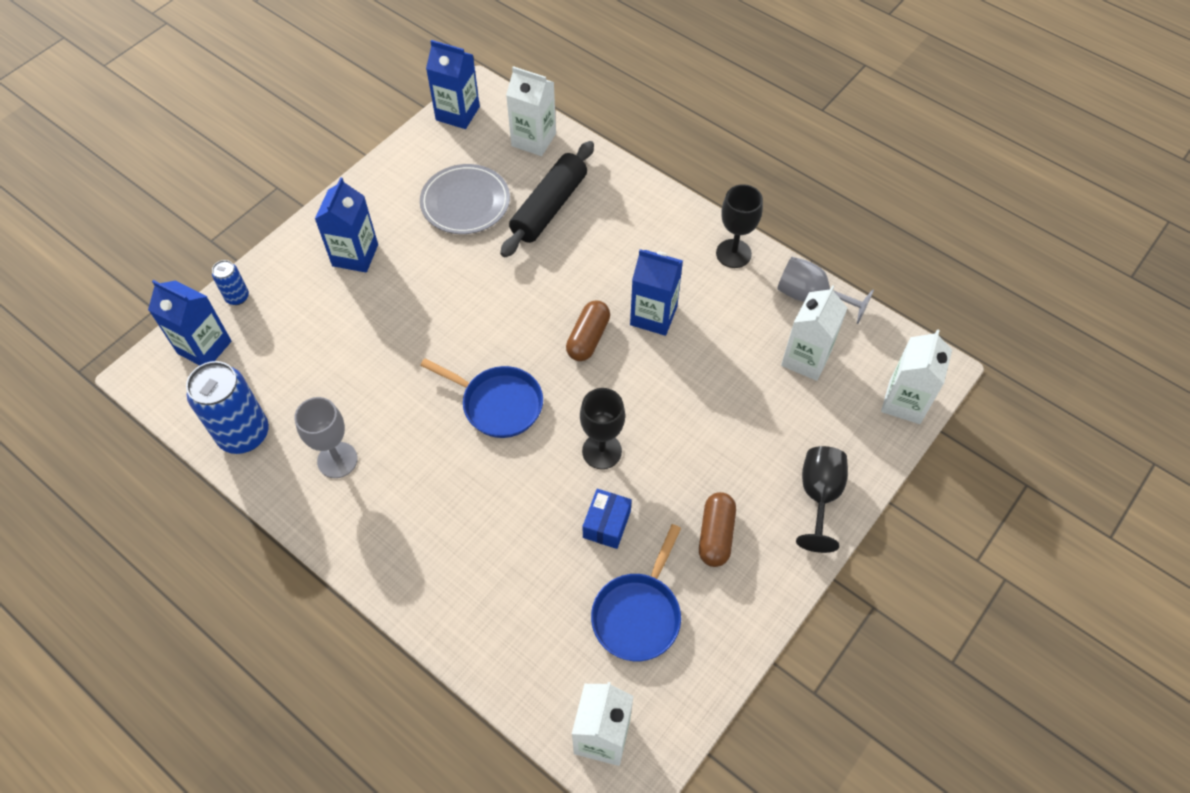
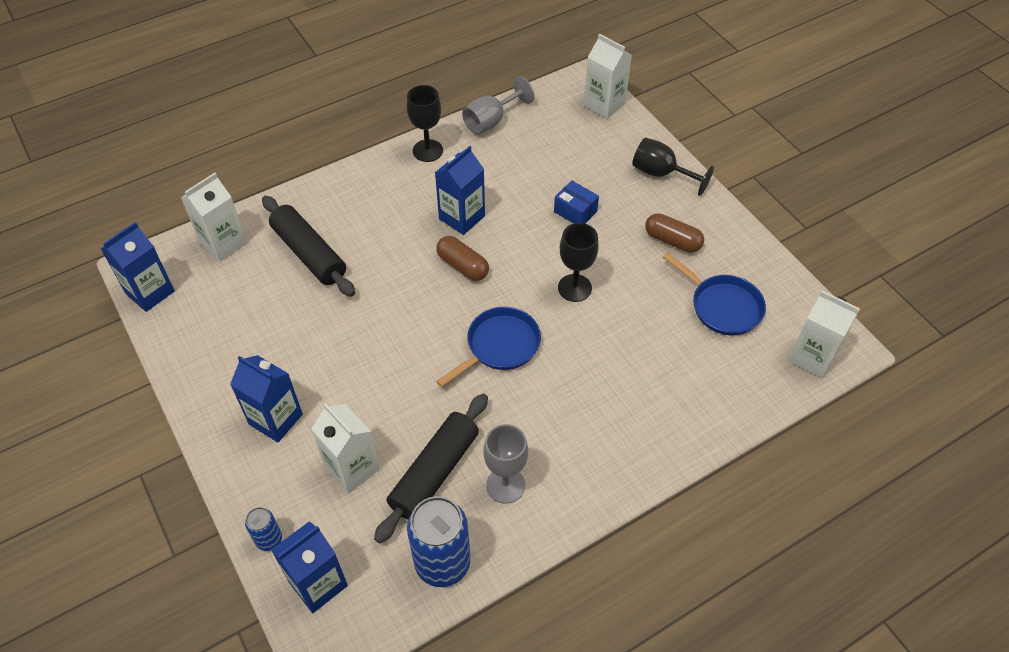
camera: 70 degrees left, 5 degrees down
grey plate [420,164,510,234] -> none
blue box [583,489,632,549] -> blue box moved to [554,181,599,224]
white carton [781,285,847,381] -> white carton moved to [311,403,380,494]
none -> black rolling pin [374,394,488,543]

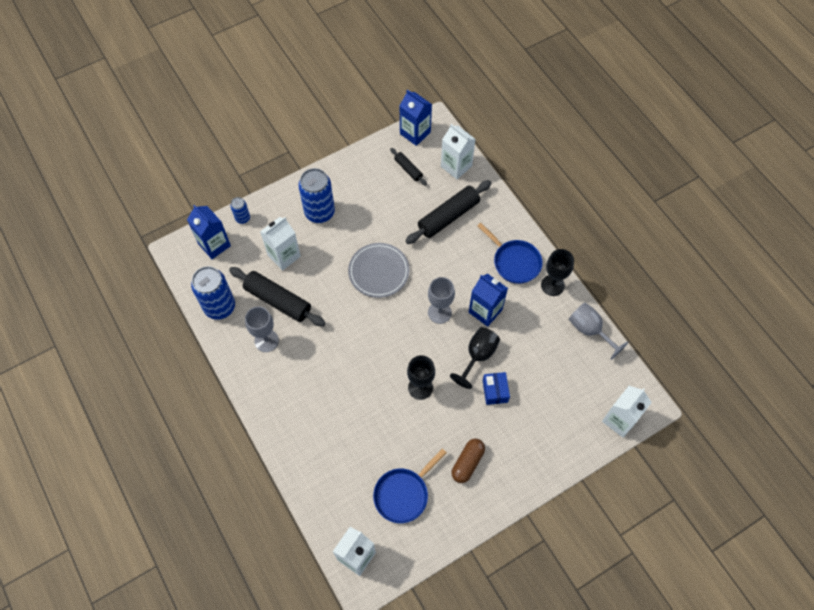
camera: 90 degrees right, 10 degrees up
blue carton [230,355,303,442] -> blue can [298,168,335,223]
brown capsule [436,236,489,281] -> grey goblet [428,277,455,324]
blue pan [436,307,541,387] -> blue pan moved to [477,223,543,284]
blue box [554,181,599,224] -> blue box turned 45 degrees counterclockwise [483,372,510,405]
black goblet [632,138,714,196] -> black goblet moved to [450,327,500,389]
none -> grey plate [348,243,410,298]
none -> black rolling pin [390,148,427,186]

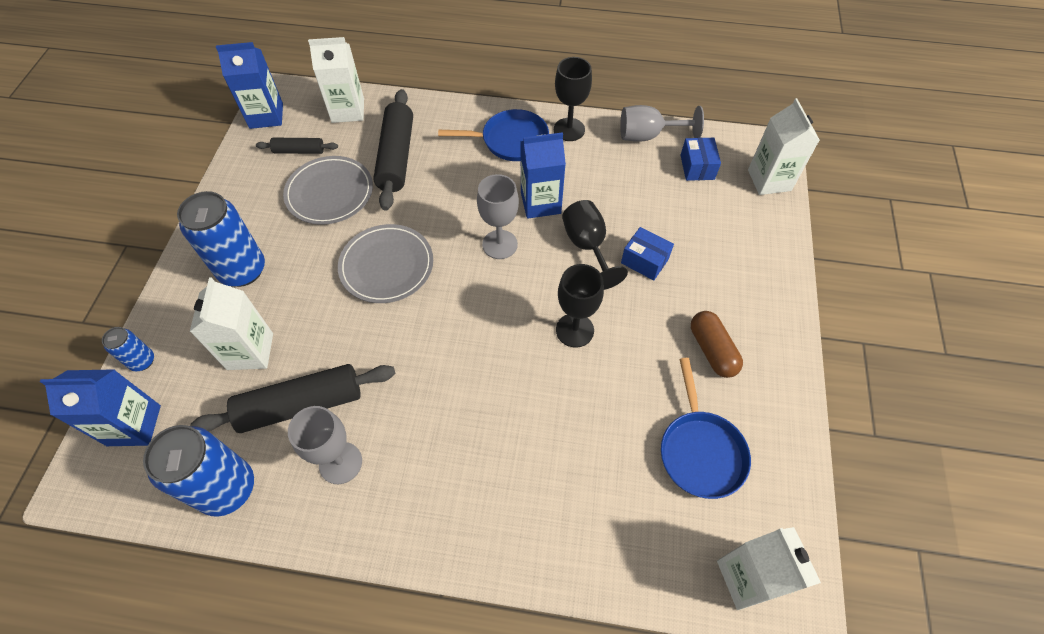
camera: 50 degrees left, 5 degrees down
none -> grey plate [283,156,373,225]
none -> blue box [680,138,721,181]

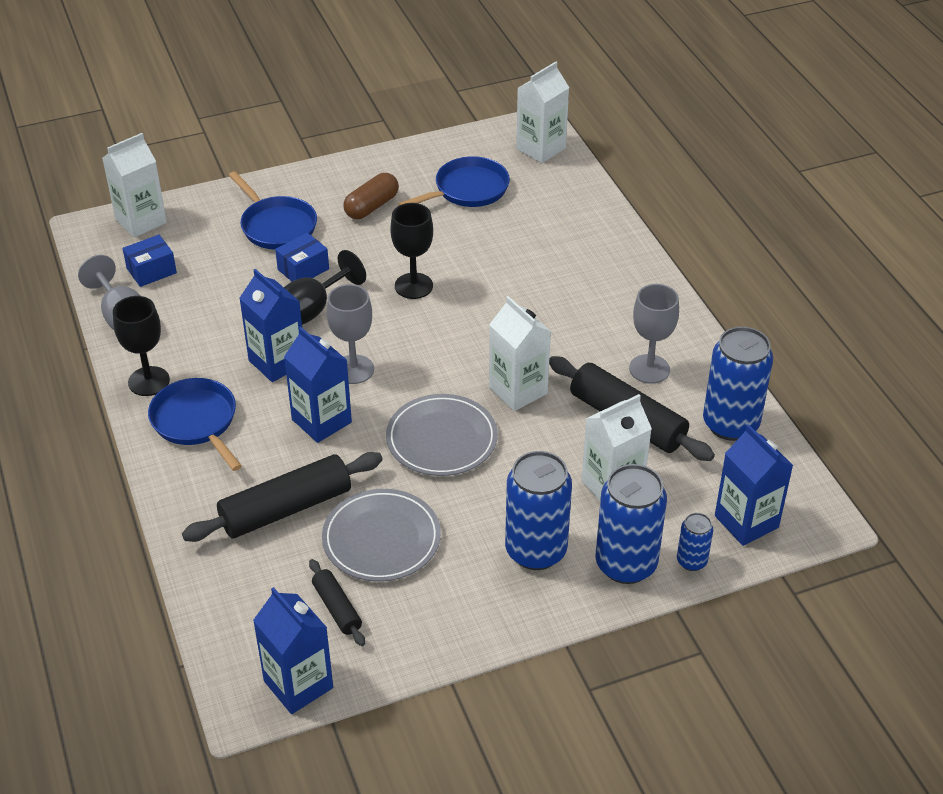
camera: 120 degrees left, 15 degrees down
white carton [308,37,364,123] -> white carton moved to [489,296,551,411]
blue box [621,227,674,281] -> blue box turned 45 degrees clockwise [275,233,329,281]
none -> blue pan [229,171,317,250]
none -> blue carton [284,327,352,443]
none -> blue can [595,464,667,584]

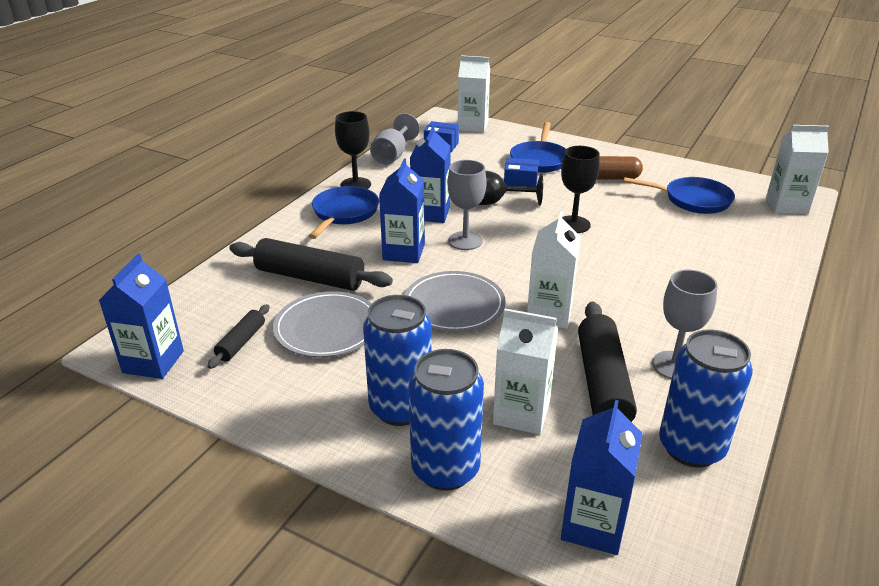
camera: 50 degrees right, 10 degrees down
blue can [677,513,713,571] -> none

